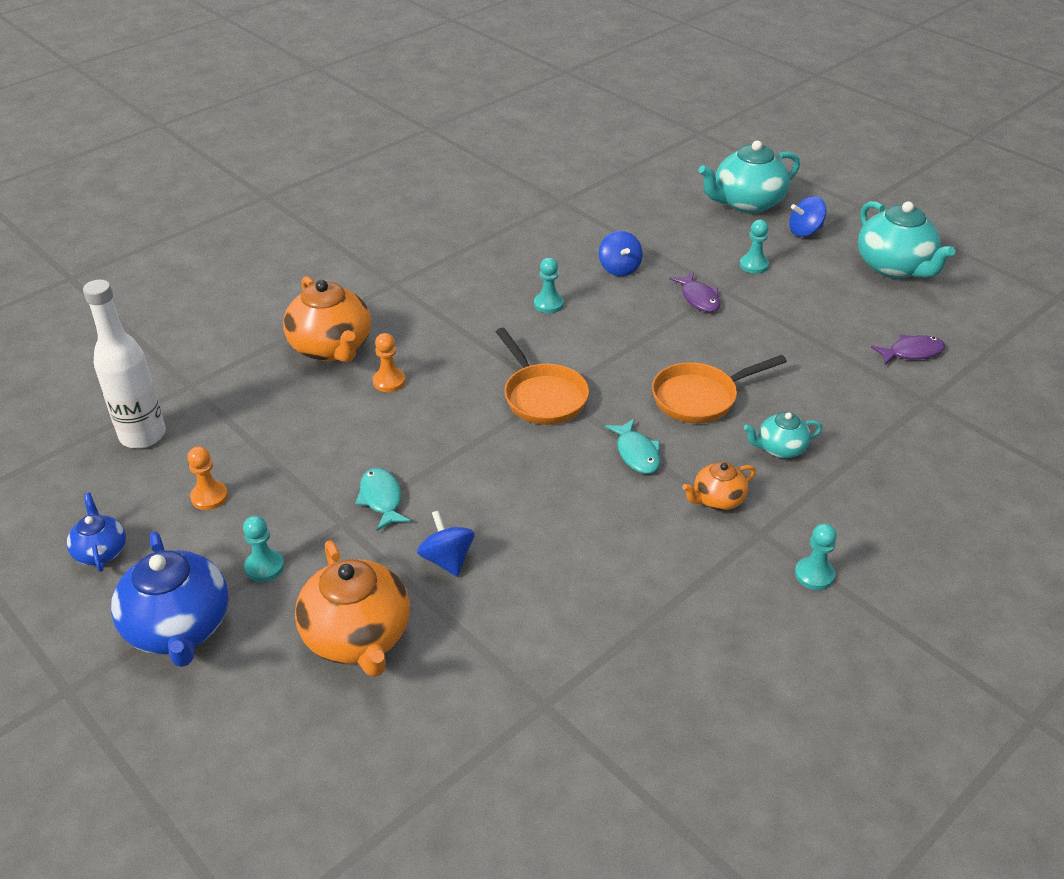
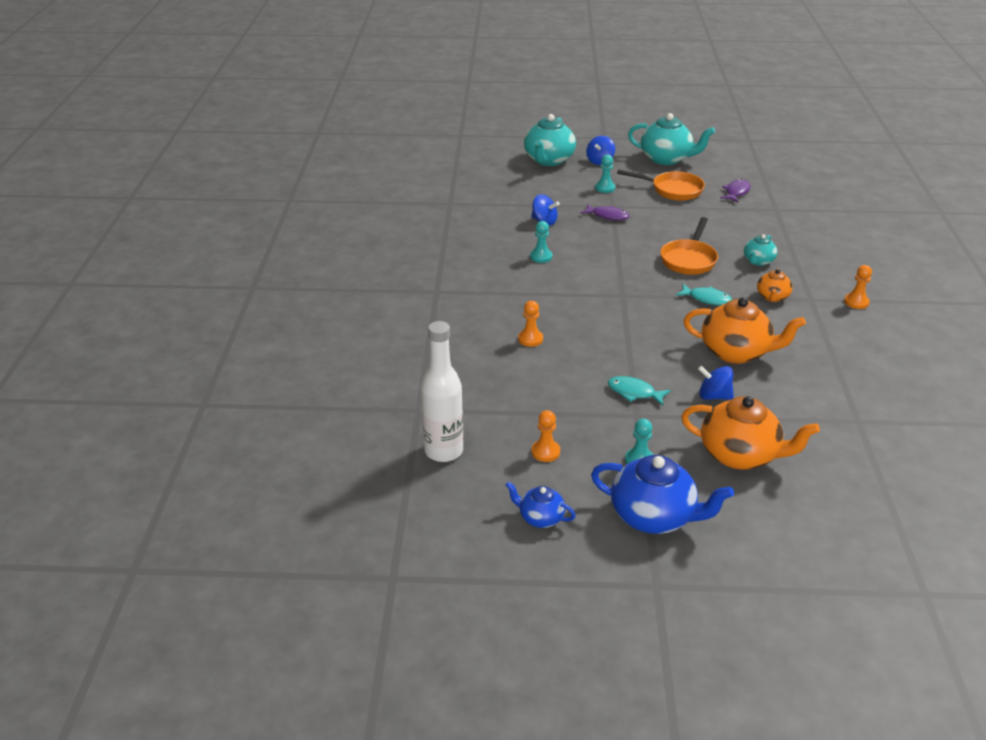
camera: 45 degrees left, 5 degrees down
orange teapot [283,276,371,362] -> orange teapot moved to [684,297,806,364]
orange pan [496,328,589,425] -> orange pan moved to [617,169,705,201]
turquoise pawn [795,523,837,590] -> orange pawn [844,265,872,309]

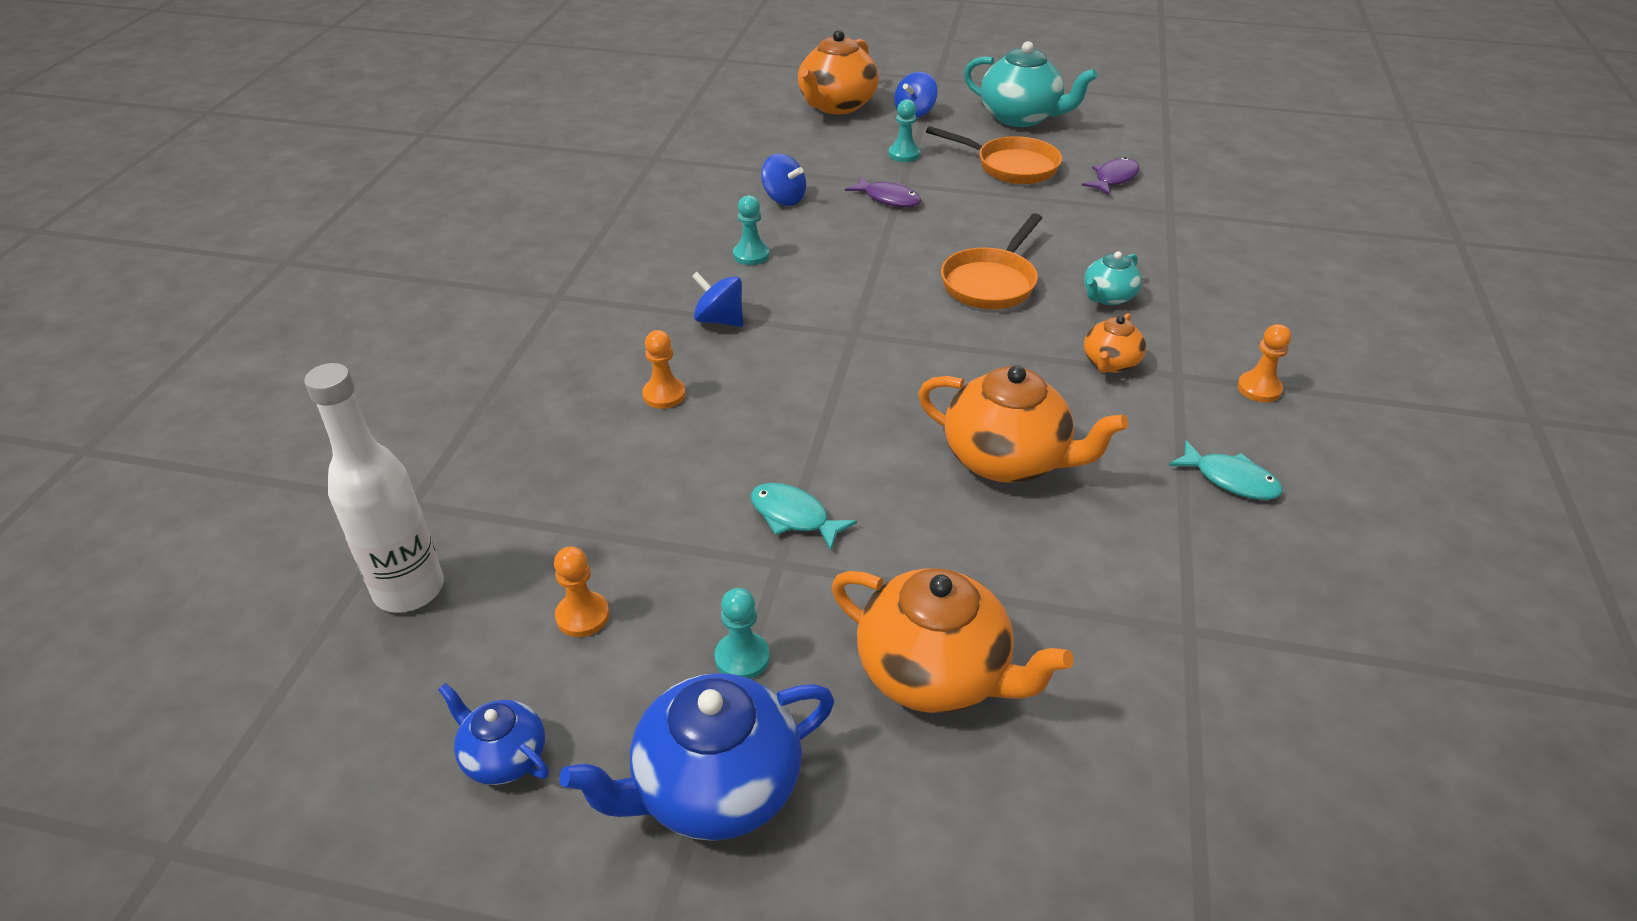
camera: 10 degrees right, 5 degrees up
turquoise teapot [524,114,576,166] -> orange teapot [798,30,879,114]
blue teapot [591,455,734,534] -> blue teapot turned 120 degrees clockwise [560,673,834,841]
turquoise fish [676,284,732,305] -> turquoise fish moved to [1169,440,1283,500]
blue spinning top [698,366,734,400] -> blue spinning top moved to [692,272,743,327]

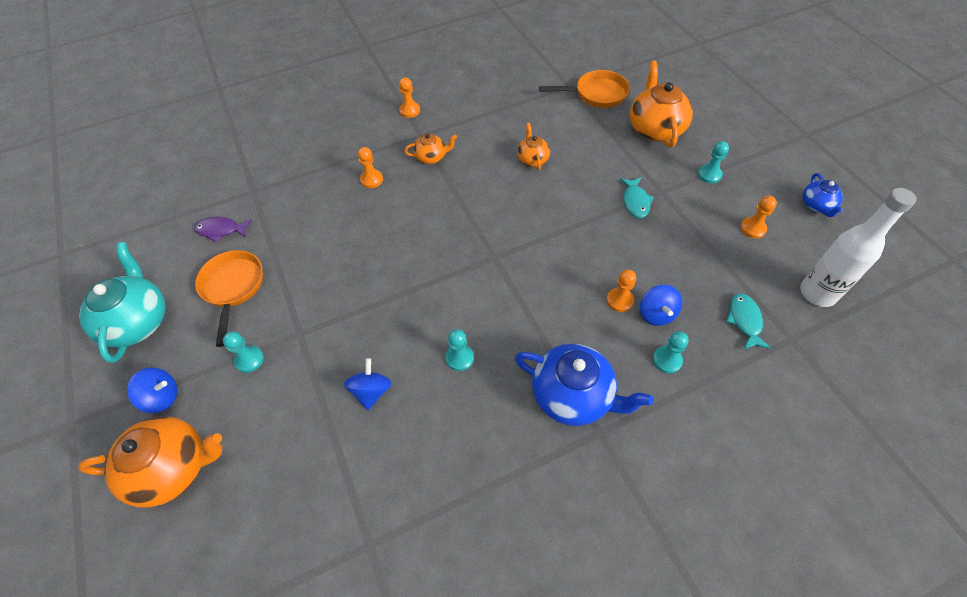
camera: 125 degrees left, 15 degrees up
blue teapot [560,673,834,841] -> blue teapot moved to [515,344,653,426]
blue spinning top [692,272,743,327] -> blue spinning top moved to [640,285,682,326]
purple fish [845,177,921,207] -> none
orange teapot [918,365,1128,483] -> orange teapot [517,123,550,170], size x0.53
orange pan [941,213,1042,309] -> orange pan moved to [539,70,630,108]
turquoise teapot [1084,251,1142,305] -> orange pawn [358,147,383,188]
turquoise fish [1169,440,1283,500] -> turquoise fish moved to [726,293,771,350]
none -> turquoise pawn [653,331,688,373]

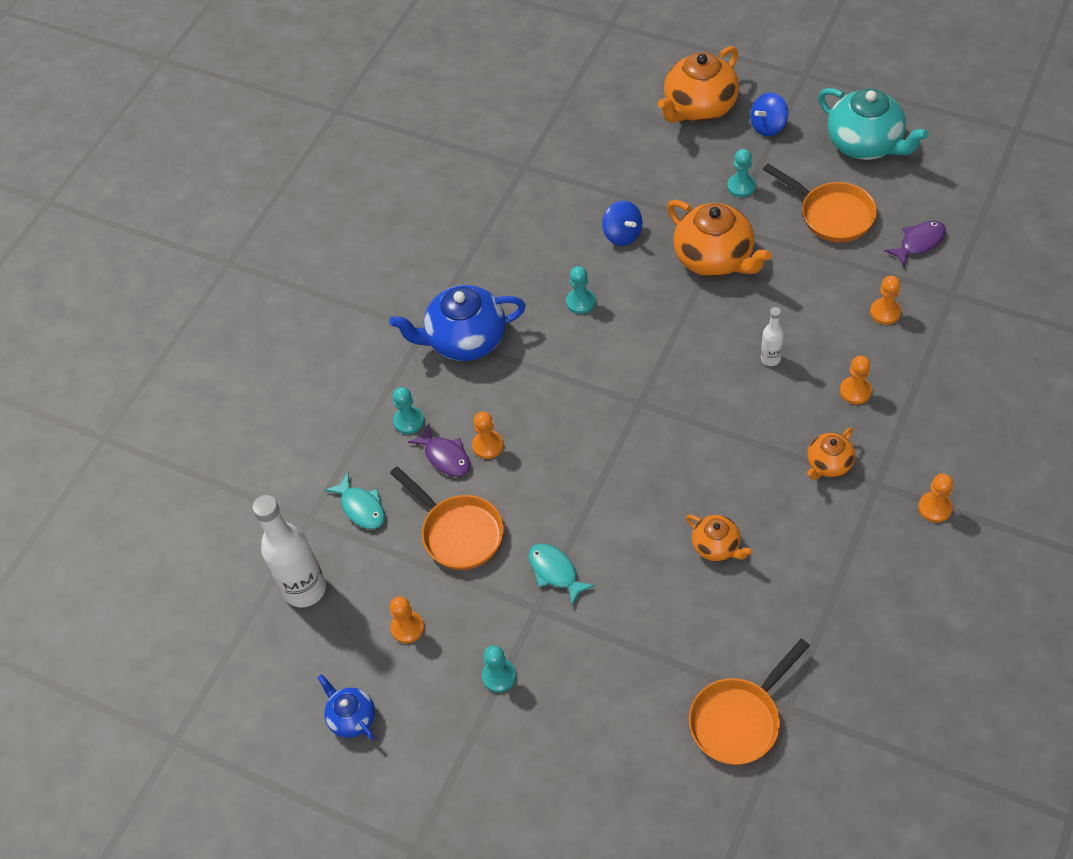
camera: 145 degrees right, 0 degrees up
orange teapot [630,61,693,148] -> orange teapot moved to [667,200,772,277]
blue spinning top [640,285,682,326] -> purple fish [408,424,470,477]
none -> orange pan [390,467,504,570]
none -> white bottle [761,307,784,366]
none -> orange pawn [870,276,901,325]

